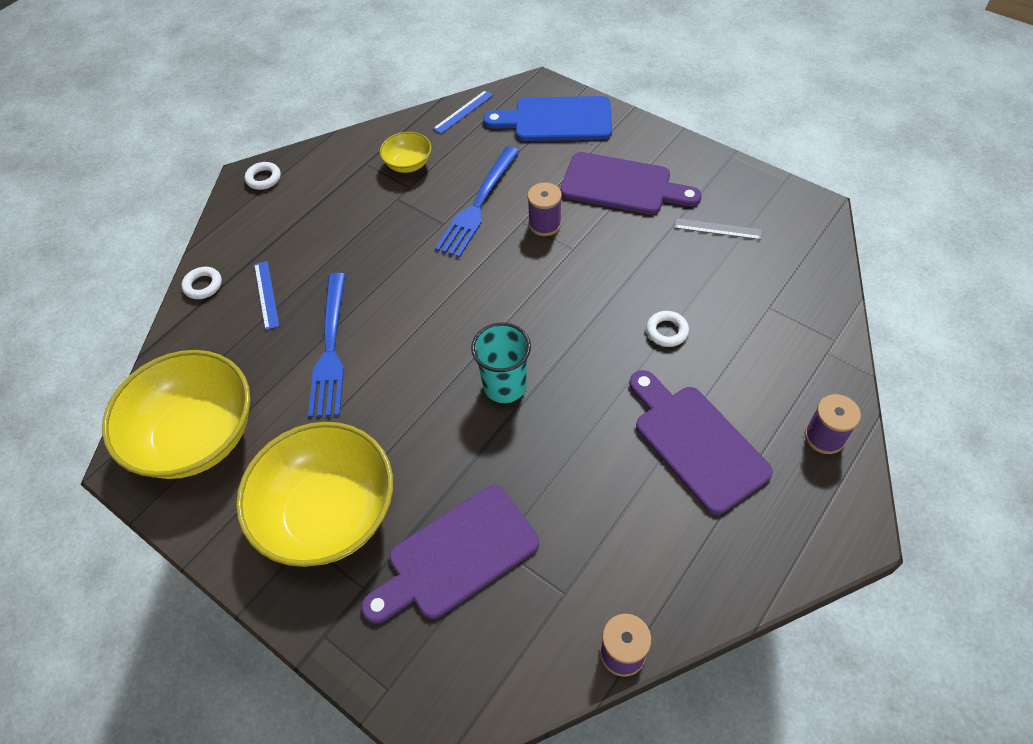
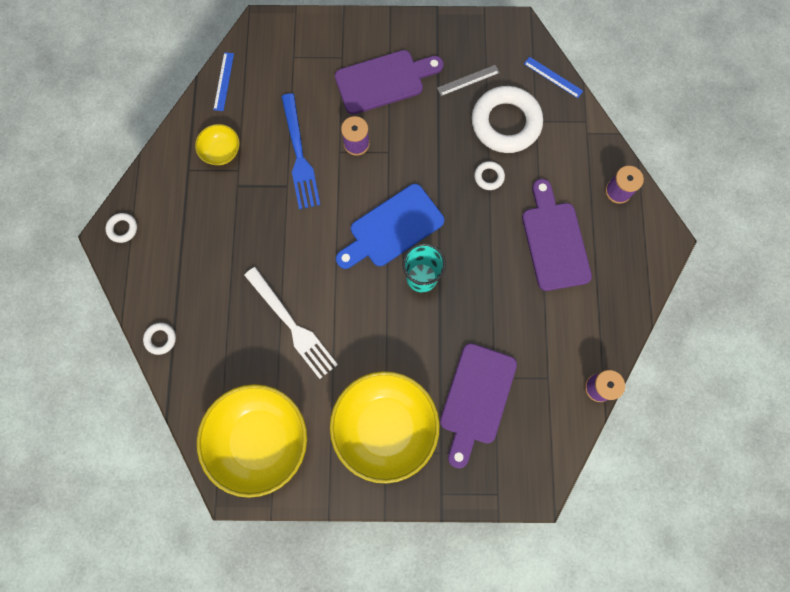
camera: 40 degrees left, 20 degrees up
blue ruler [254,261,279,330] -> blue ruler moved to [524,57,583,98]
blue fork [308,273,346,417] -> white fork [244,267,338,379]
blue cutting board [483,96,612,141] -> blue cutting board moved to [336,184,444,269]
purple cutting board [629,370,773,515] -> purple cutting board turned 60 degrees clockwise [522,179,592,291]
none -> white ring [472,86,543,153]

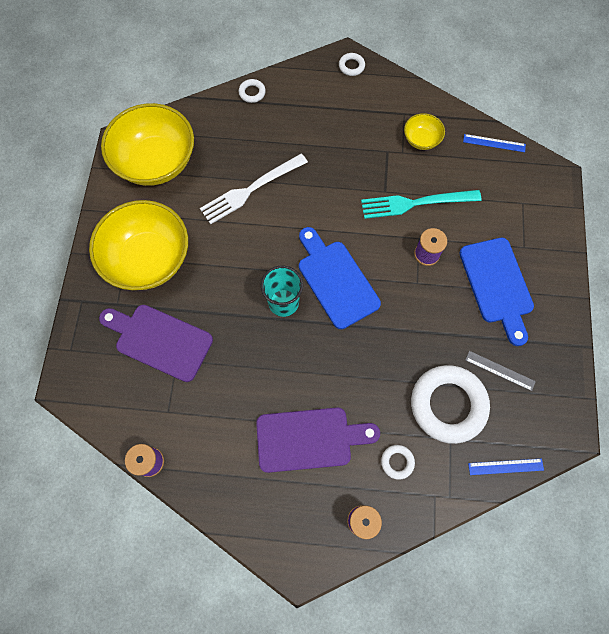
camera: 95 degrees right, 5 degrees down
blue fork [281,93,320,209] -> turquoise fork [361,190,482,219]
purple cutting board [335,50,444,115] -> blue cutting board [459,238,534,346]
grey ruler [437,65,500,96] -> grey ruler turned 45 degrees counterclockwise [465,351,536,391]
white ring [474,161,505,190] -> white ring moved to [381,445,415,480]
blue ruler [524,57,583,98] -> blue ruler turned 45 degrees clockwise [468,459,544,475]

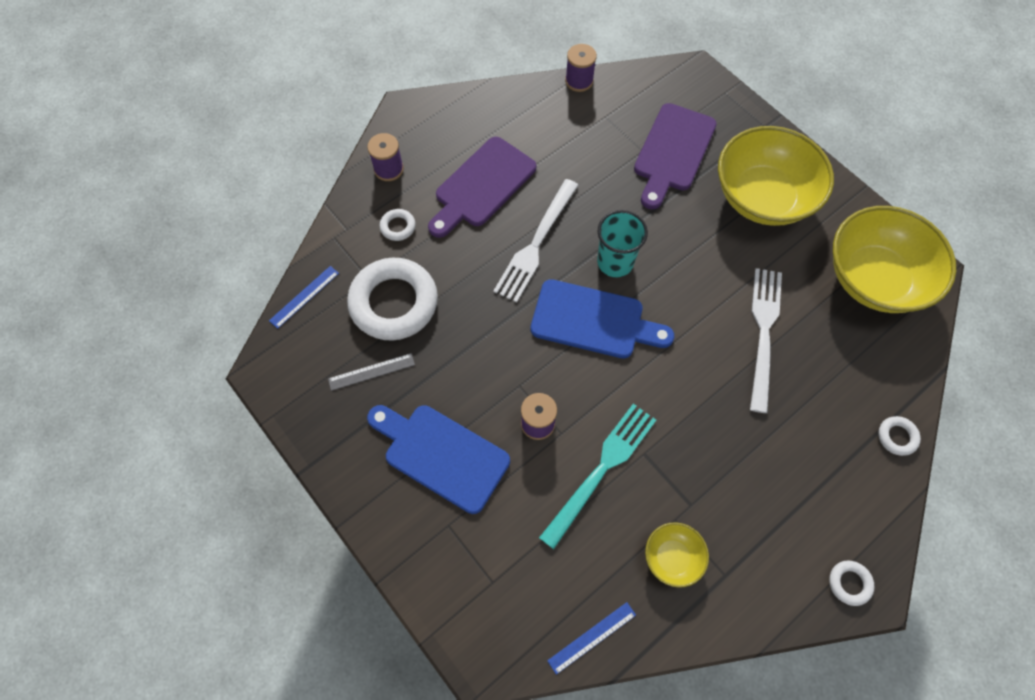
camera: 135 degrees right, 5 degrees down
purple cutting board [99,305,213,382] -> purple cutting board turned 135 degrees clockwise [634,103,717,209]
none -> white fork [493,179,578,303]

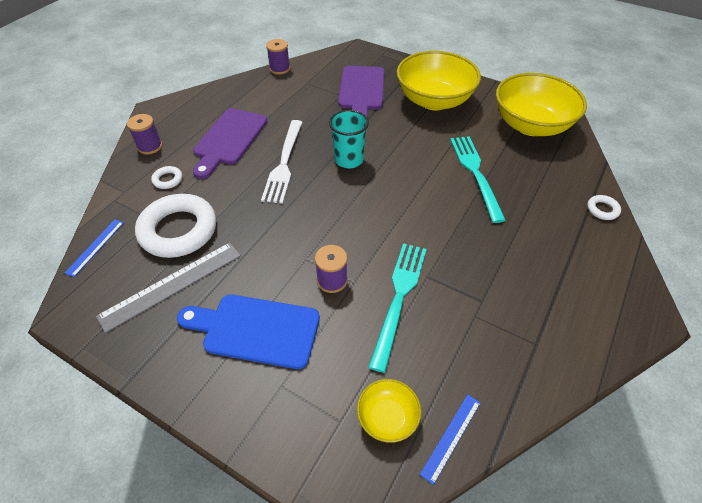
camera: 20 degrees left, 15 degrees down
grey ruler [328,353,415,391] -> grey ruler [96,242,241,333], size x1.84
blue cutting board [530,279,674,359] -> none
yellow bowl [645,522,709,588] -> yellow bowl moved to [357,379,421,443]
white fork [750,268,782,413] -> turquoise fork [450,136,506,223]
white ring [829,560,874,606] -> none

